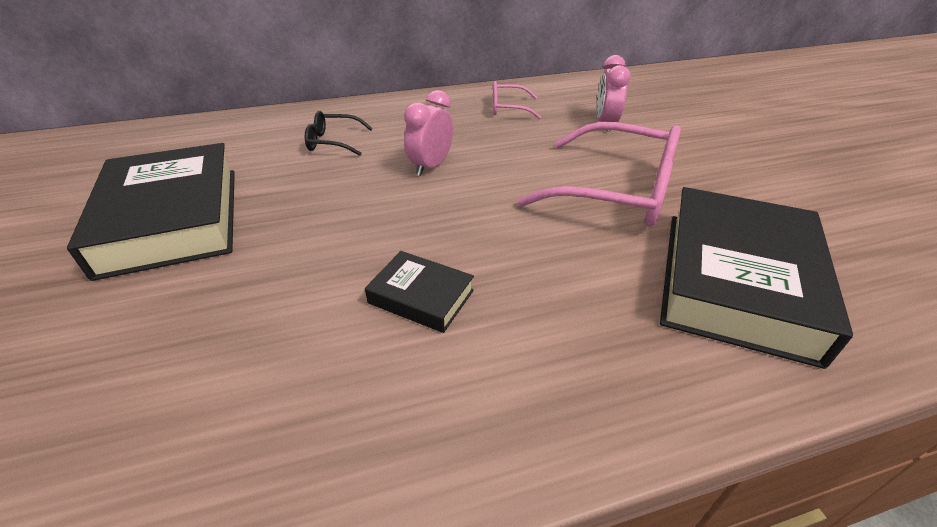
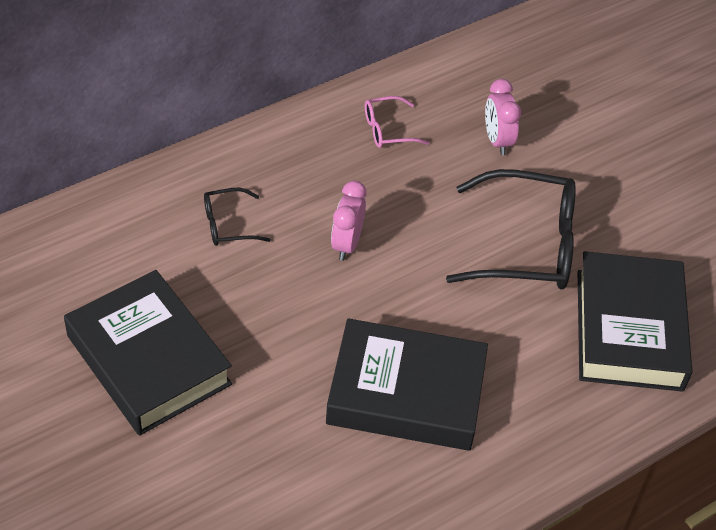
camera: 20 degrees left, 10 degrees up
black book [365,251,474,333] -> black book [326,318,488,451], size x2.16
pink glasses [517,122,681,227] -> black glasses [446,169,576,289]

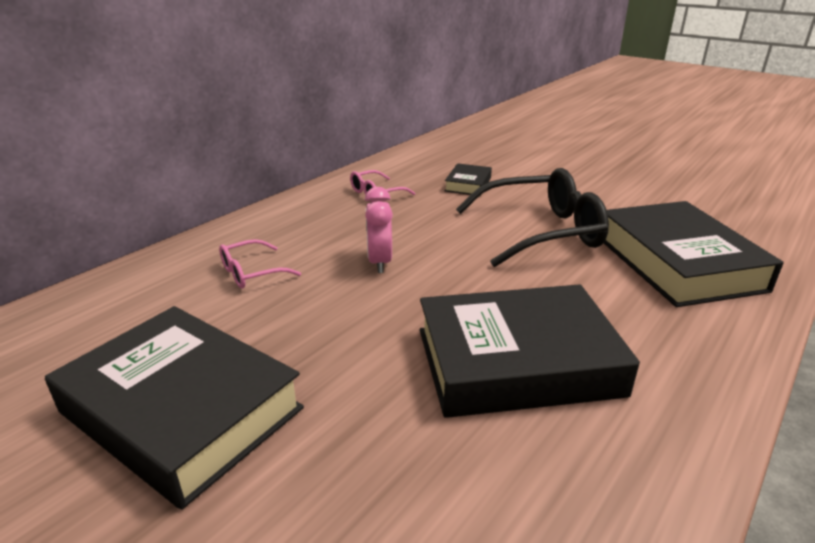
camera: 15 degrees left, 20 degrees down
black glasses [204,188,271,246] -> pink glasses [219,239,301,288]
pink clock [485,79,521,155] -> black book [445,163,492,196]

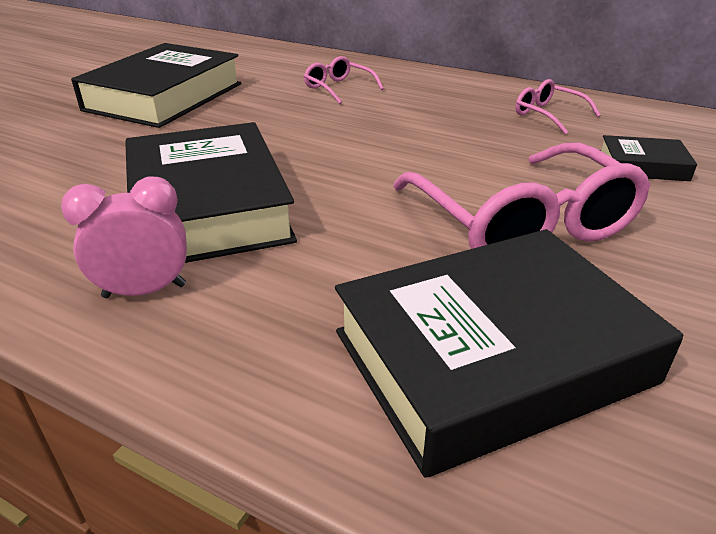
camera: 80 degrees right, 5 degrees up
pink clock [365,187,393,273] -> pink clock moved to [61,176,187,298]
black glasses [456,168,609,267] -> pink glasses [393,143,651,249]

